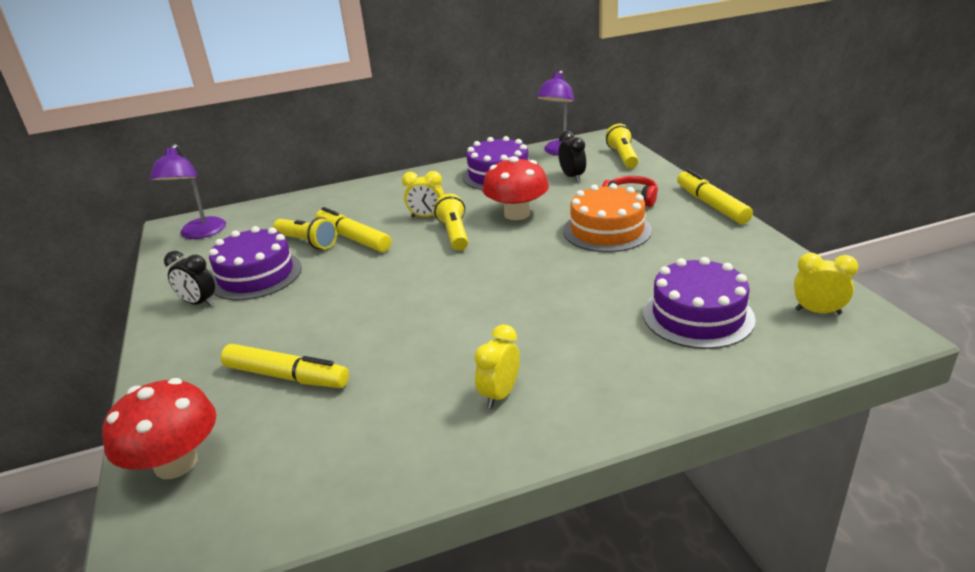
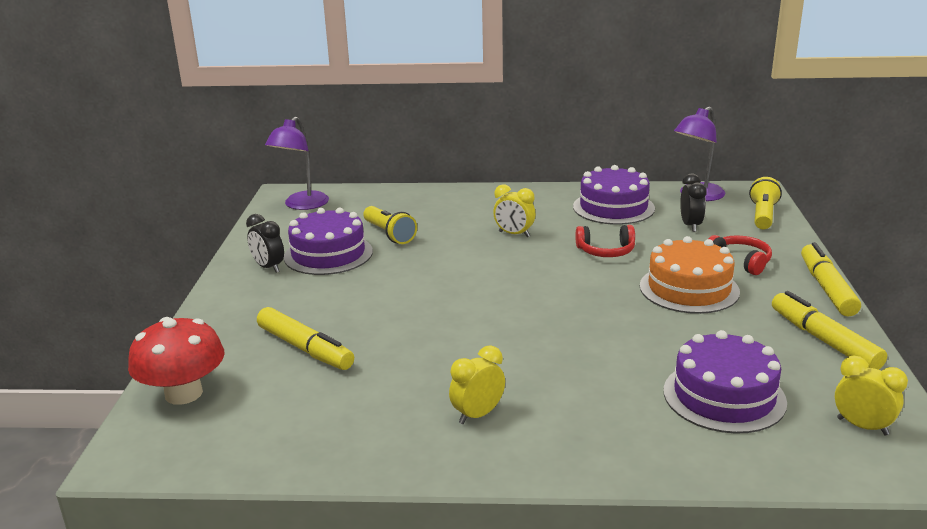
camera: 20 degrees right, 5 degrees down
yellow marker [315,207,391,252] -> yellow marker moved to [772,291,887,370]
yellow flashlight [434,194,468,251] -> none
red mushroom [483,156,549,220] -> red headphones [576,225,635,257]

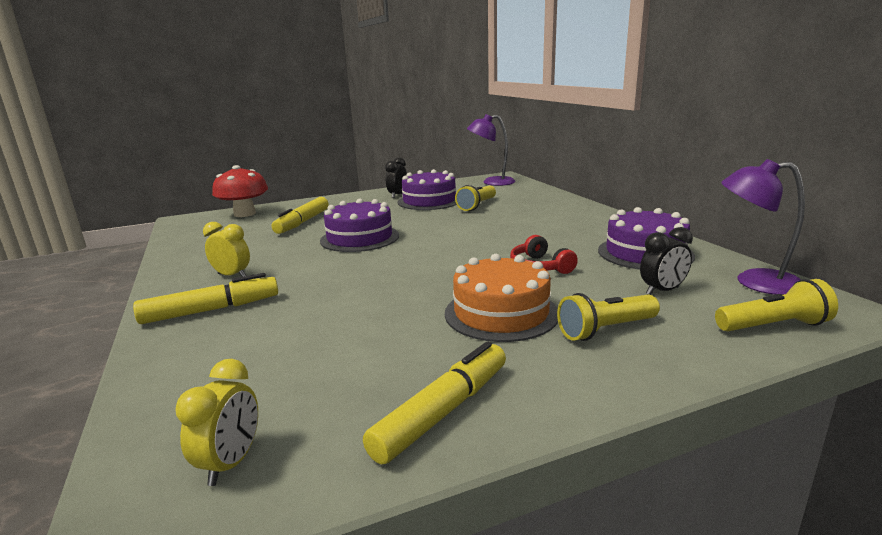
camera: 65 degrees right, 5 degrees down
yellow clock [493,184,535,237] -> none
purple cake [664,330,787,434] -> purple cake moved to [320,199,399,252]
red headphones [708,235,772,275] -> yellow flashlight [557,293,660,341]
yellow marker [801,242,861,317] -> yellow marker moved to [133,273,278,324]

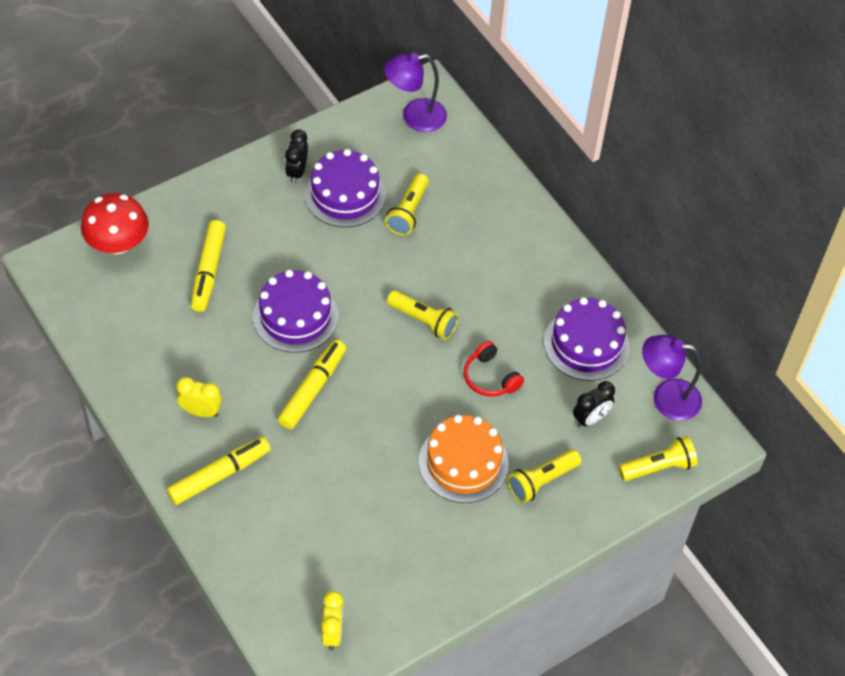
camera: 15 degrees left, 35 degrees up
yellow marker [363,341,506,465] -> yellow marker moved to [278,340,346,429]
none -> yellow flashlight [387,290,459,340]

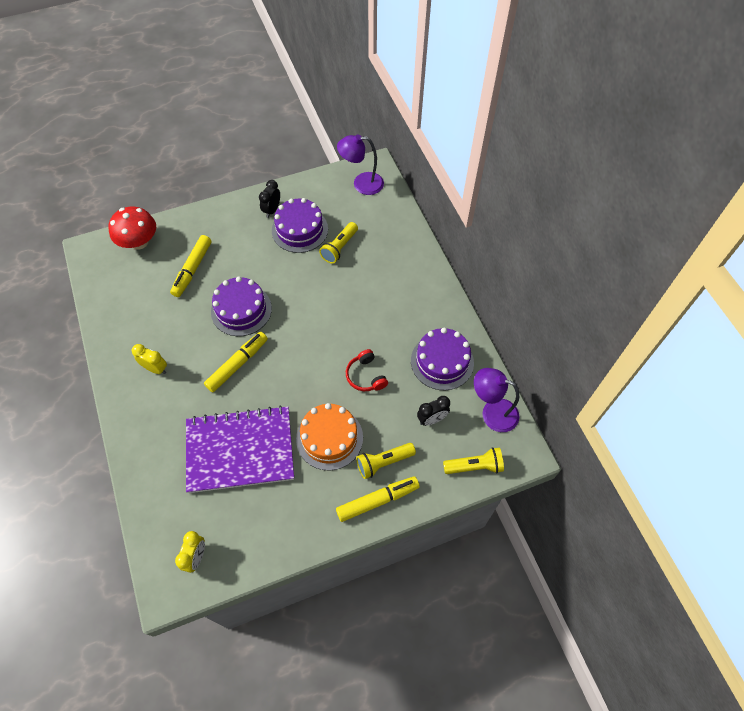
camera: 15 degrees right, 5 degrees up
yellow marker [167,437,271,505] -> yellow marker moved to [336,476,420,522]
yellow flashlight [387,290,459,340] -> none
none -> purple notebook [186,406,294,493]

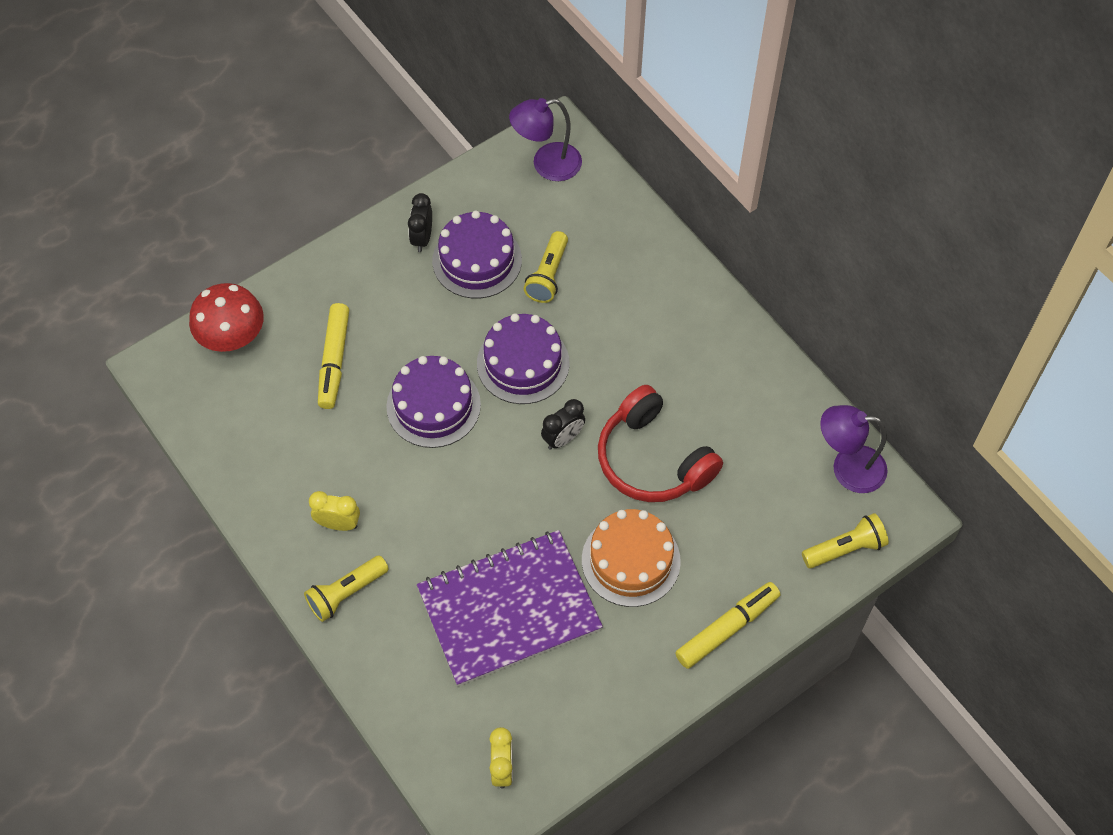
camera: 15 degrees left, 0 degrees up
yellow marker [204,332,268,392] -> none
red headphones [346,349,388,391] -> red headphones [598,385,723,502], size x1.85
yellow flashlight [356,443,416,479] -> yellow flashlight moved to [304,555,389,622]
purple cake [411,328,474,390] -> purple cake moved to [477,313,570,404]
black clock [417,396,450,426] -> black clock moved to [541,399,585,450]

